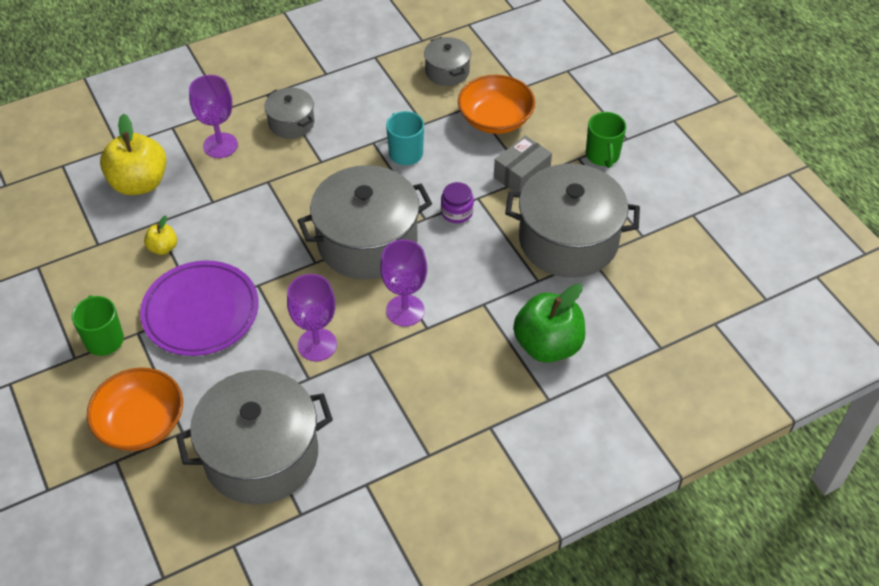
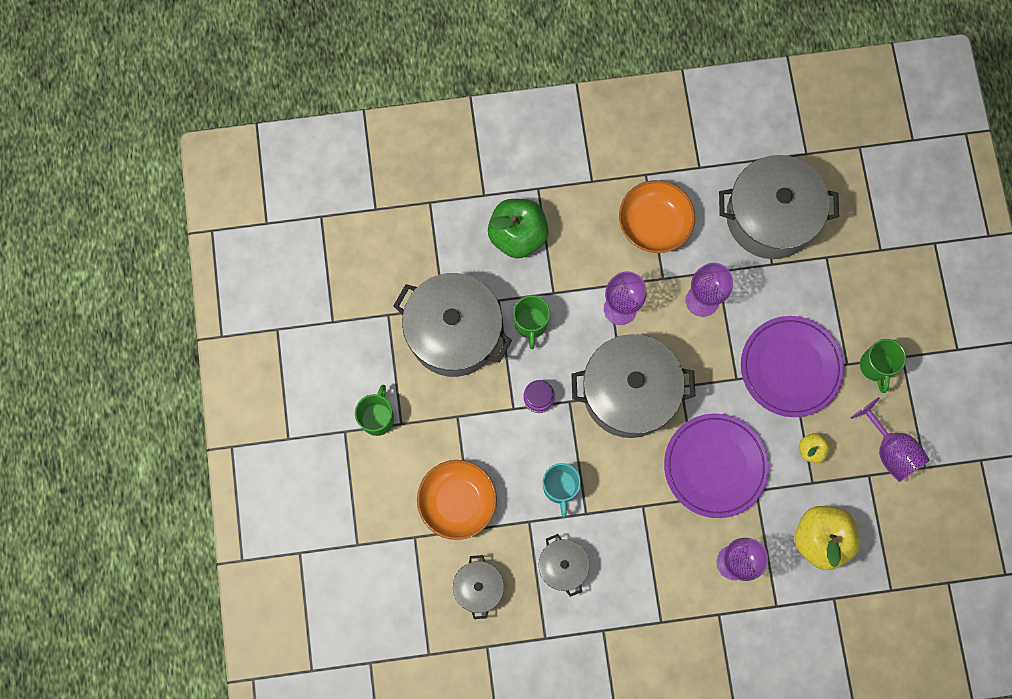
camera: 160 degrees left, 25 degrees up
orange bowl [87,368,183,451] -> orange bowl moved to [619,180,695,253]
grey pot [264,88,314,139] -> grey pot moved to [539,534,590,597]
grey box [494,136,552,192] -> none
none -> green mug [513,295,550,349]
none -> purple plate [664,413,769,518]
none -> purple goblet [851,397,930,482]

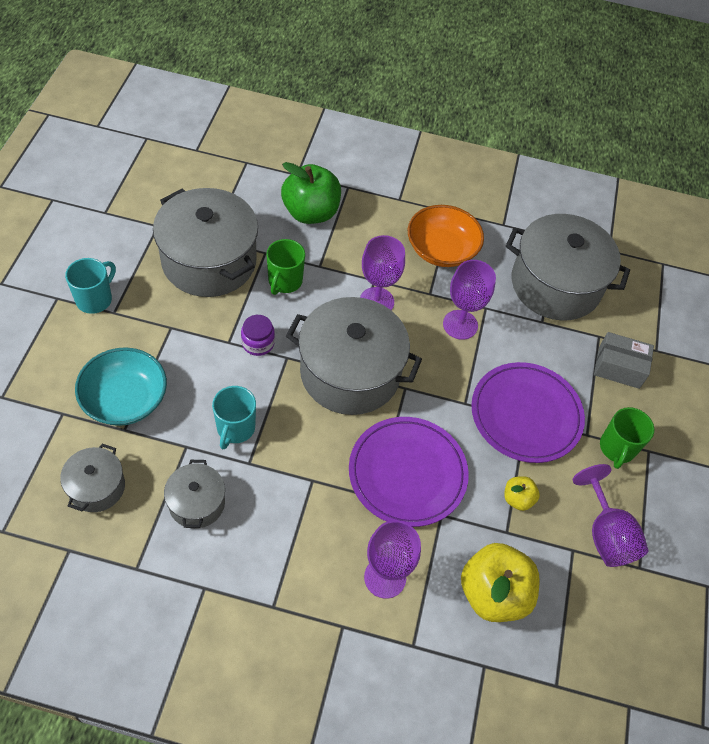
camera: 15 degrees right, 20 degrees down
green mug [355,385,394,436] -> turquoise mug [65,258,116,314]
orange bowl [417,460,497,540] -> turquoise bowl [75,347,167,426]
none -> grey box [594,332,654,389]

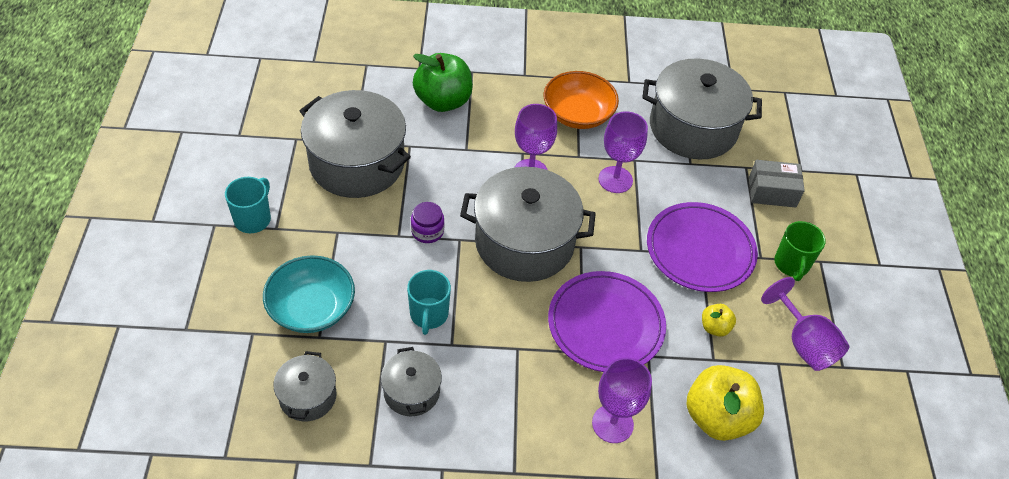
camera: 10 degrees left, 5 degrees down
green mug [266,239,305,295] -> none

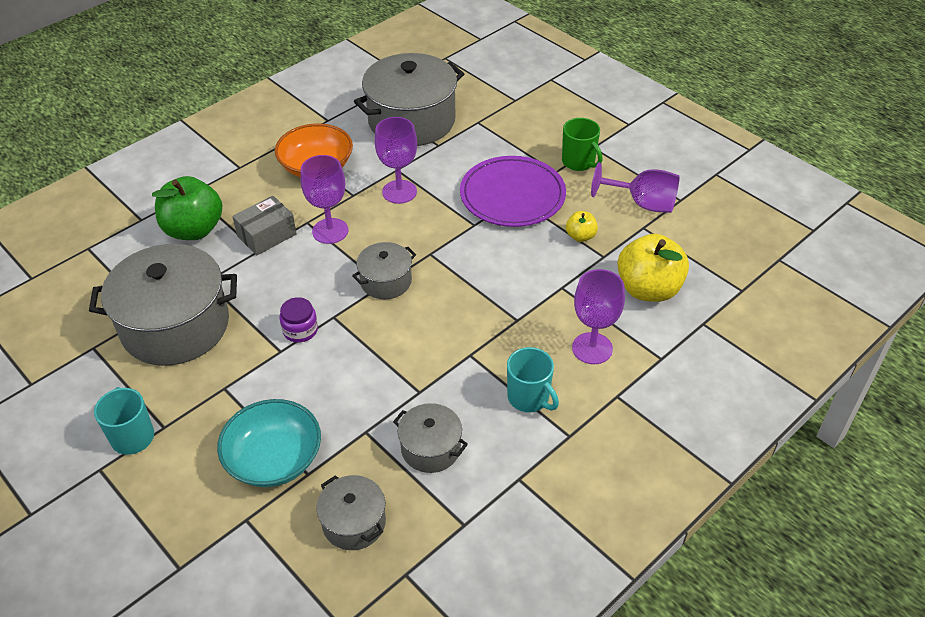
camera: 40 degrees left, 5 degrees down
turquoise mug [407,270,451,335] -> turquoise mug moved to [507,347,559,412]
grey pot [460,167,596,282] -> grey pot [352,242,416,299], size x0.50
purple plate [548,271,666,372] -> none
grey box [749,160,805,208] -> grey box moved to [232,196,297,255]

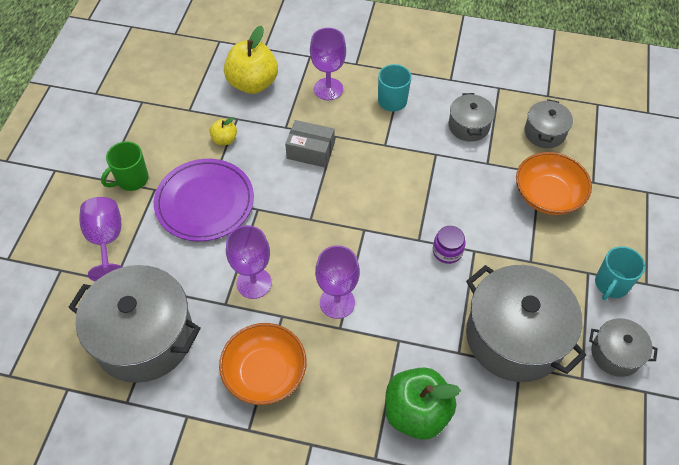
camera: 125 degrees left, 10 degrees up
turquoise bowl [217,399,321,487] -> orange bowl [516,152,592,215]
grey box [232,196,297,255] -> grey box moved to [285,120,334,168]
grey pot [352,242,416,299] -> grey pot moved to [589,318,658,377]
green mug [562,118,603,171] -> green mug turned 150 degrees counterclockwise [101,141,149,191]
purple goblet [591,162,680,213] -> purple goblet moved to [79,197,122,282]

